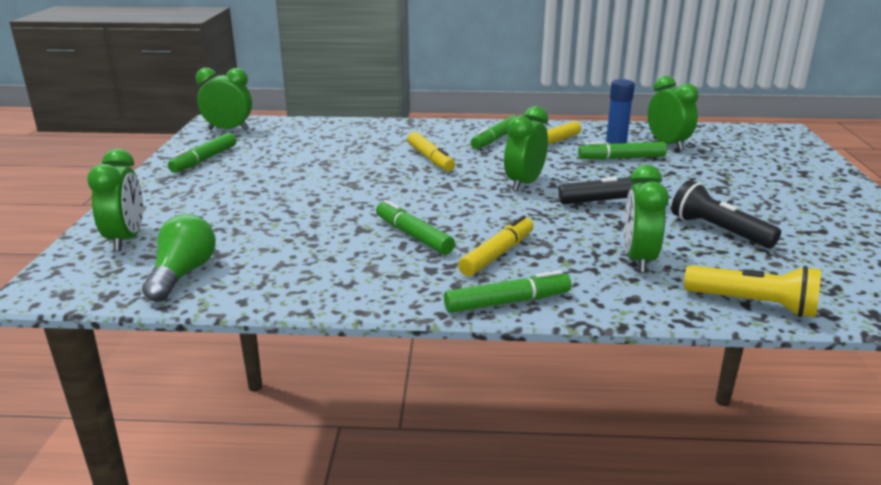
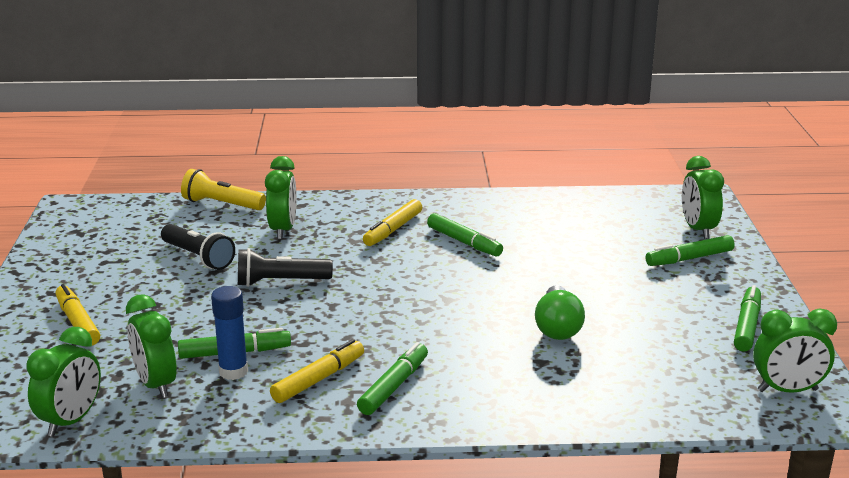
camera: 175 degrees right, 0 degrees up
green light bulb [142,214,216,302] -> green light bulb moved to [535,285,585,340]
yellow marker [407,132,455,171] -> yellow marker moved to [55,284,100,346]
green marker [444,270,571,313] -> green marker moved to [646,235,735,266]
green clock [504,106,548,191] -> green clock moved to [27,327,101,437]

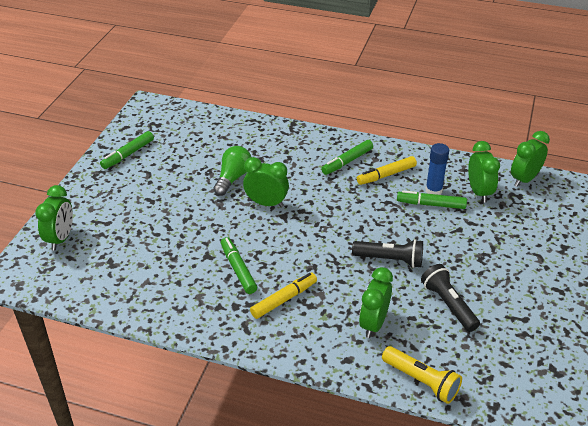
camera: 160 degrees left, 15 degrees up
yellow marker [55,284,100,346] -> none
green marker [646,235,735,266] -> none
green clock [753,309,837,393] -> green clock moved to [243,157,289,207]

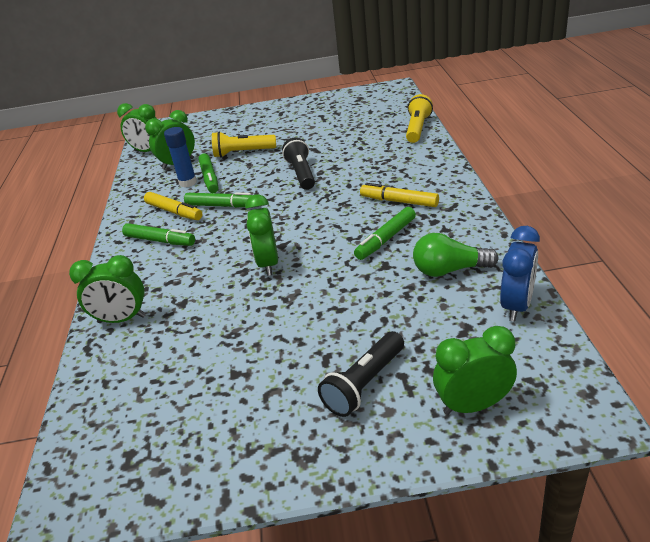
camera: 110 degrees left, 5 degrees down
green marker [100,131,154,169] -> green marker moved to [184,192,252,208]
green light bulb [213,146,251,196] -> green light bulb moved to [413,233,499,277]
green clock [359,267,393,338] -> green clock moved to [69,255,146,323]
black flashlight [421,264,480,332] -> black flashlight moved to [318,331,404,417]
none -> yellow flashlight [212,131,276,158]
none -> blue clock [500,226,540,321]

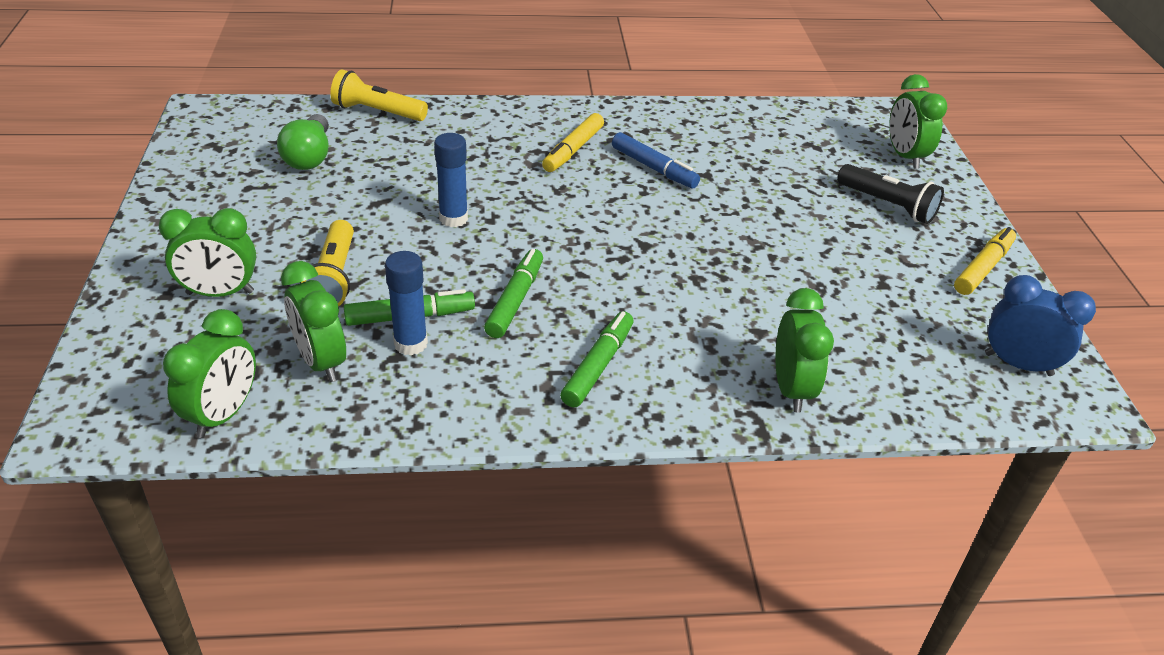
camera: 95 degrees left, 5 degrees up
yellow marker [144,192,203,220] -> yellow marker moved to [954,227,1016,295]
green clock [245,194,278,276] -> green clock moved to [159,208,256,297]
black flashlight [282,137,315,190] -> blue glue stick [434,133,468,227]
green marker [354,207,416,260] -> blue marker [612,132,700,189]
green light bulb [413,233,499,277] -> green light bulb moved to [277,114,329,170]
blue clock [500,226,540,321] -> blue clock moved to [985,275,1096,376]

